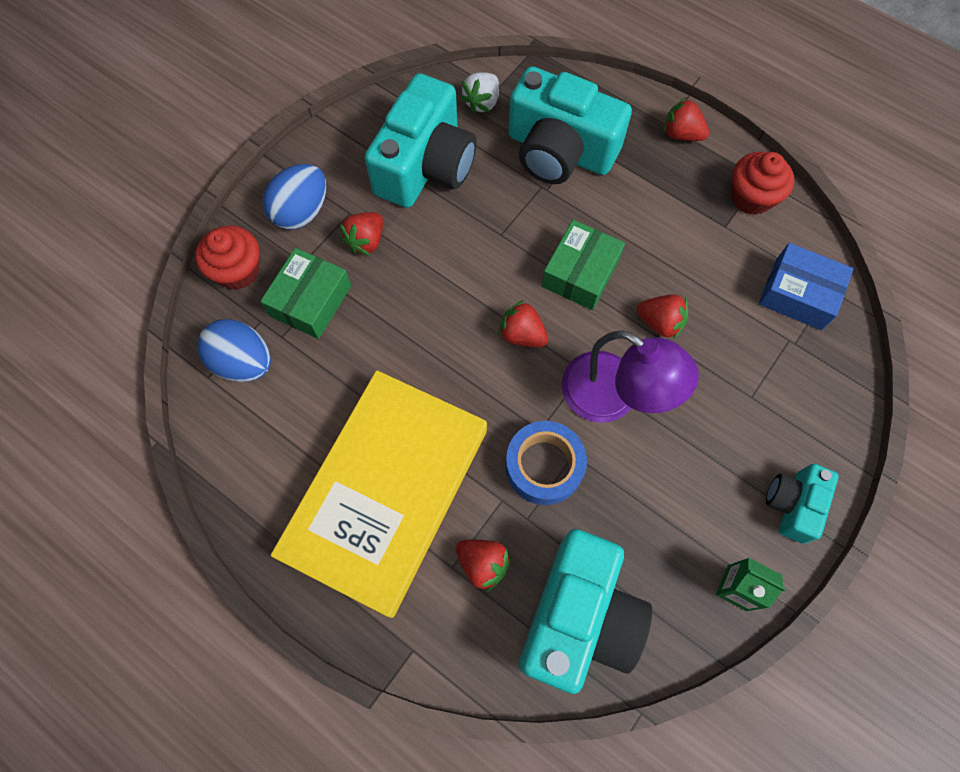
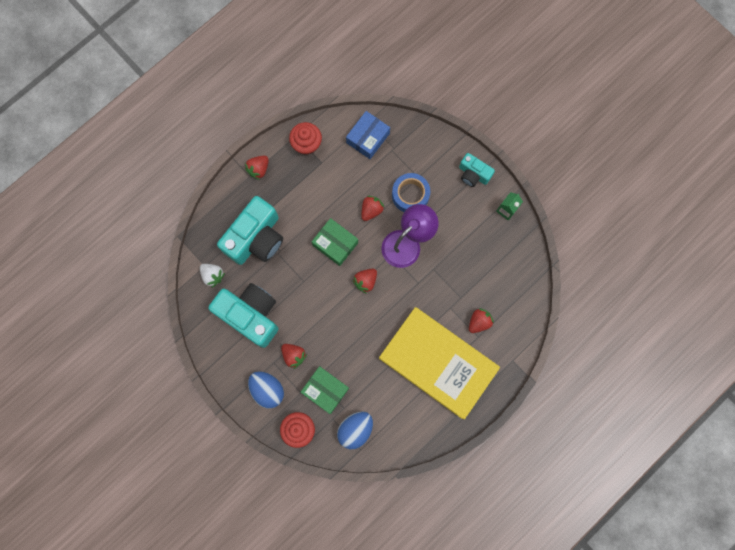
camera: 80 degrees left, 10 degrees up
blue tape [505,421,587,505] -> blue tape moved to [392,173,430,212]
turquoise camera [518,529,652,694] -> none

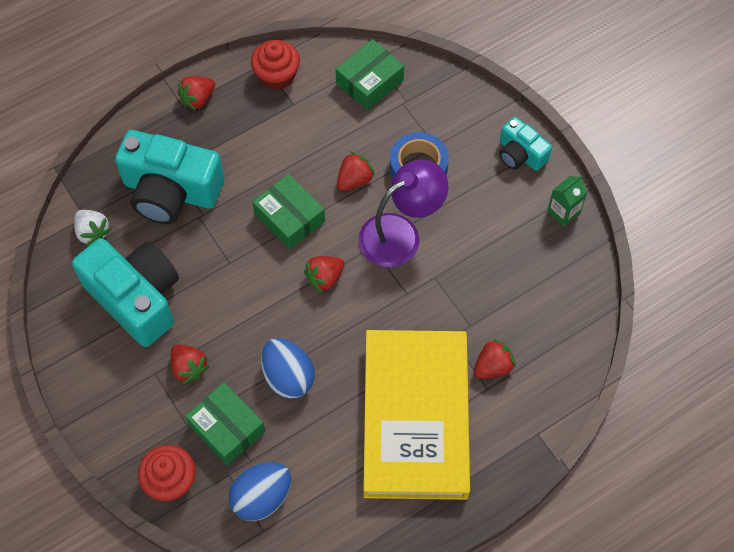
camera: 10 degrees right, 15 degrees down
turquoise camera [217,196,283,265] -> turquoise camera turned 60 degrees clockwise [115,130,224,224]
blue egg [248,371,284,409] -> blue egg moved to [261,338,315,399]
blue box [346,111,390,159] -> green box [336,39,404,110]
yellow book [379,307,500,419] -> yellow book turned 45 degrees clockwise [363,330,470,500]

